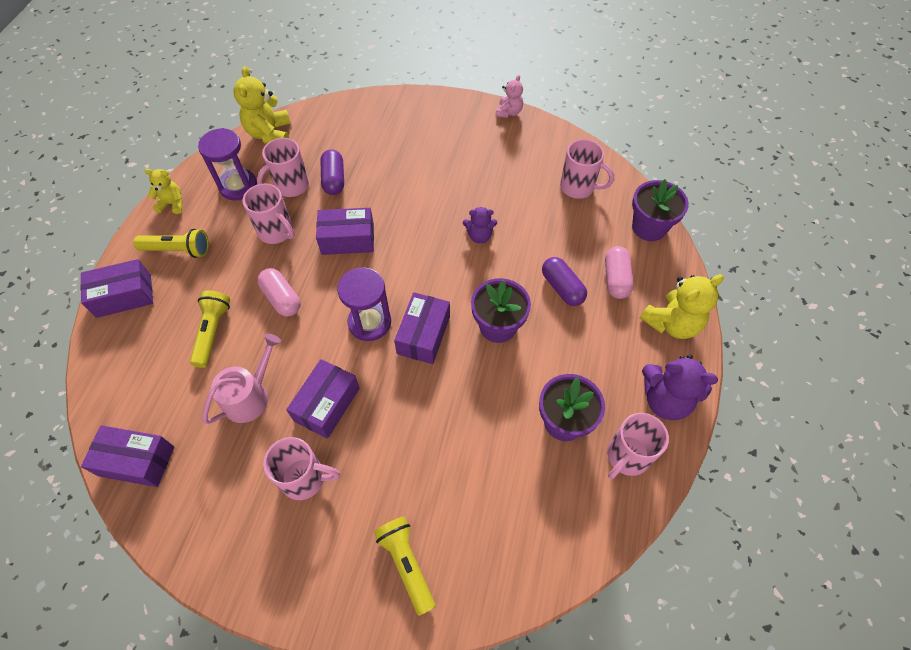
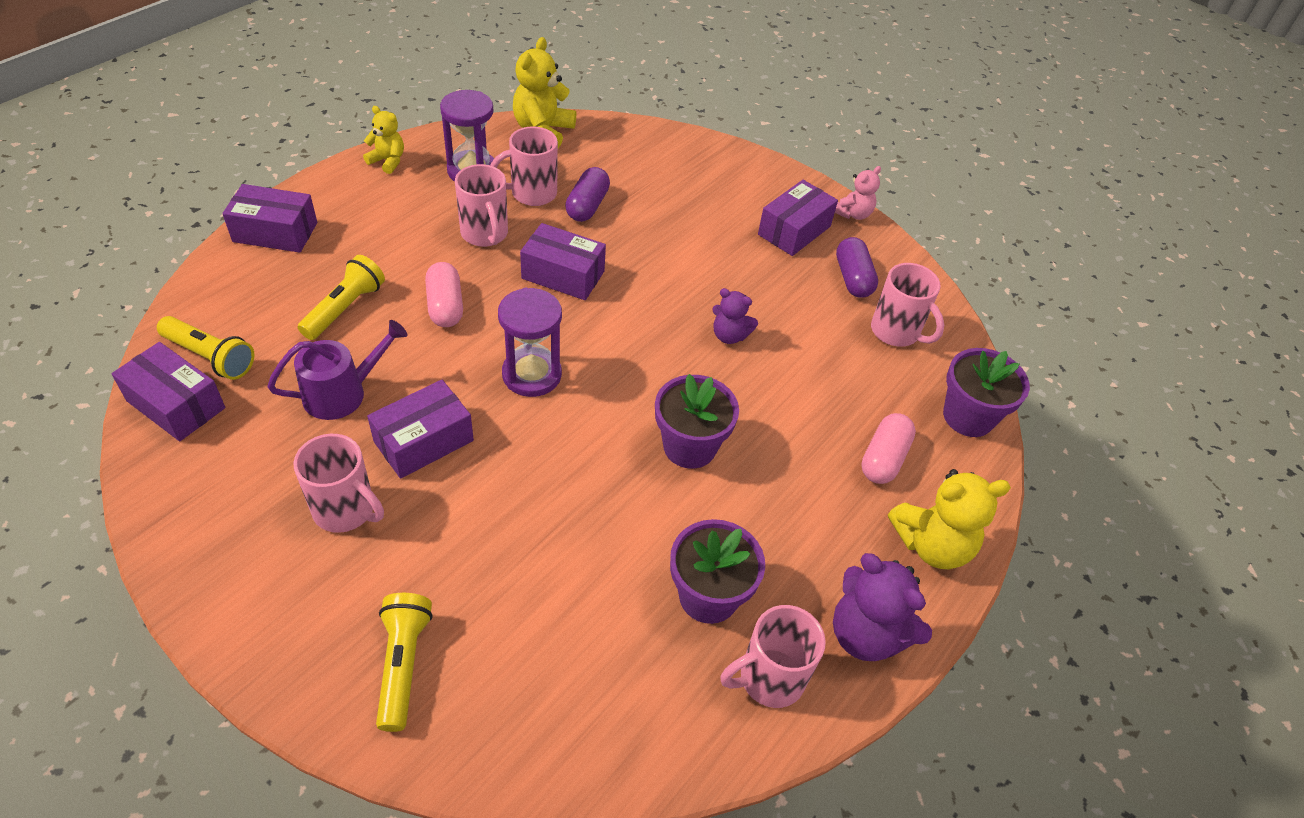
camera: 20 degrees right, 10 degrees down
yellow flashlight [133,229,209,258] -> yellow flashlight moved to [157,316,254,380]
pink watering can [202,334,281,424] -> purple watering can [267,320,408,420]
purple box [394,292,450,364] -> purple box moved to [758,180,838,256]
purple capsule [542,257,587,306] -> purple capsule moved to [836,237,878,298]

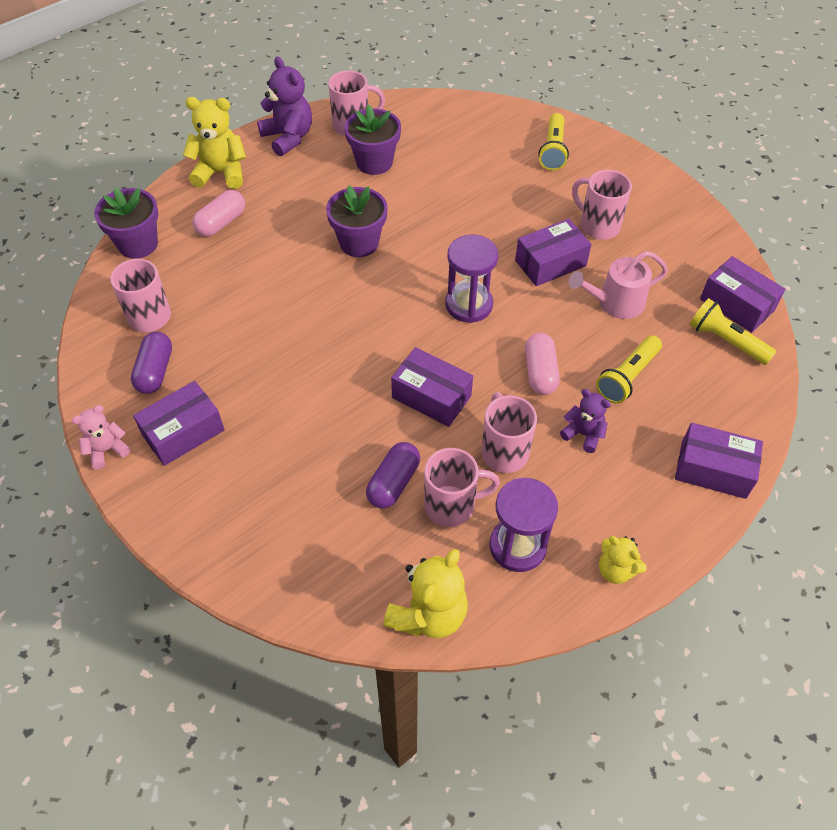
camera: 165 degrees left, 5 degrees up
purple watering can [267,320,408,420] -> pink watering can [569,251,668,319]
purple teddy bear [712,288,758,344] -> purple teddy bear moved to [560,389,611,453]

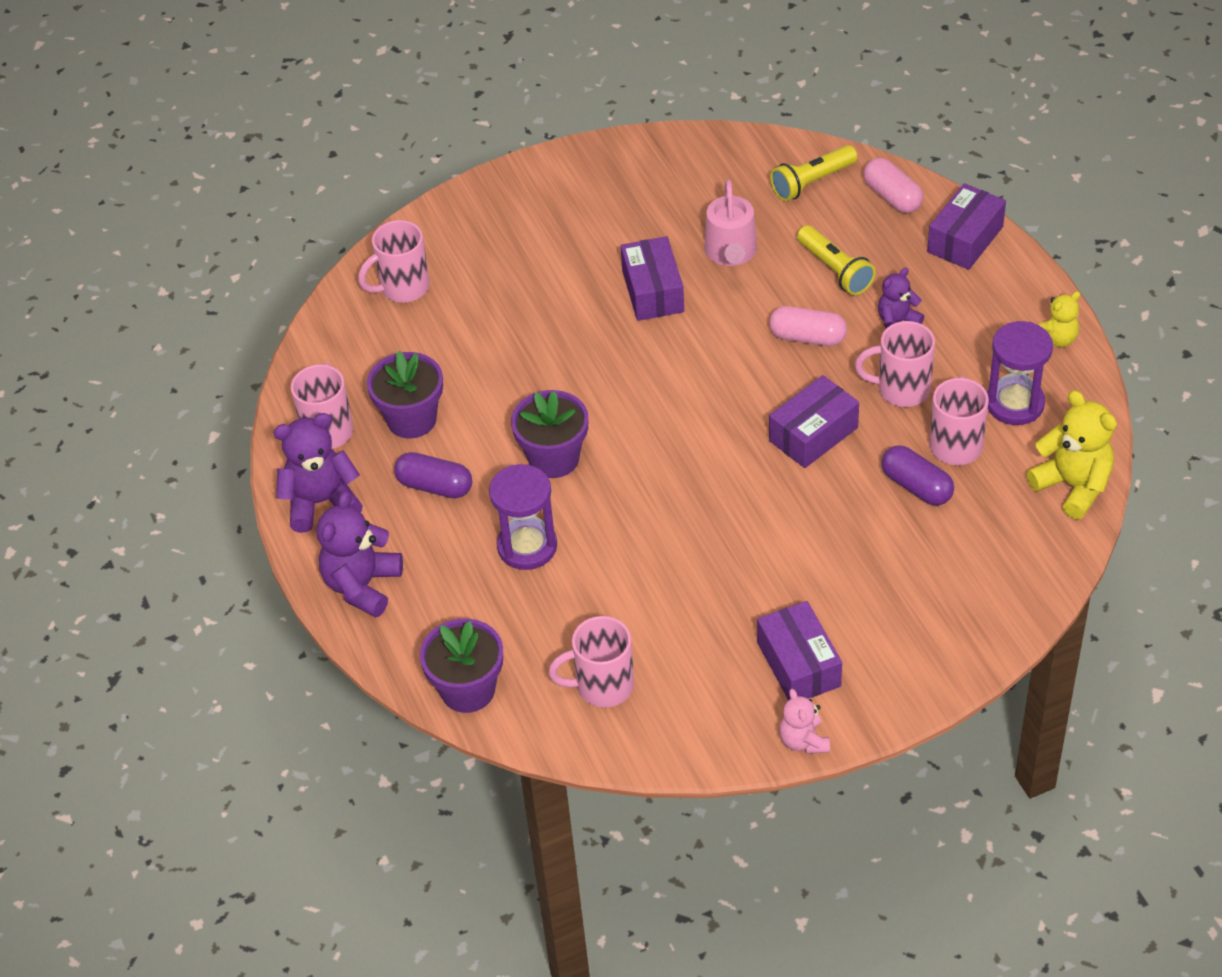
camera: 70 degrees left, 5 degrees down
purple capsule [131,332,172,394] -> purple capsule moved to [394,452,472,499]
yellow teddy bear [183,97,246,189] -> purple teddy bear [317,491,403,617]
pink capsule [193,190,245,237] -> pink capsule moved to [863,158,923,213]
purple hourglass [445,234,498,323] -> purple hourglass moved to [489,464,557,570]
yellow flashlight [538,113,569,171] -> none
pink mug [572,170,632,240] -> pink mug moved to [358,220,430,303]
purple box [700,256,786,333] -> none

